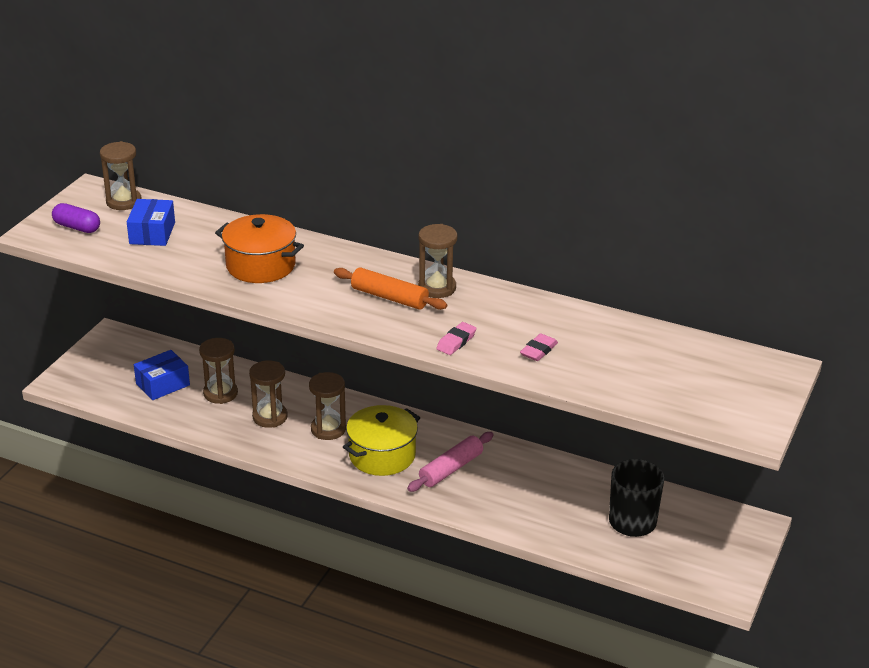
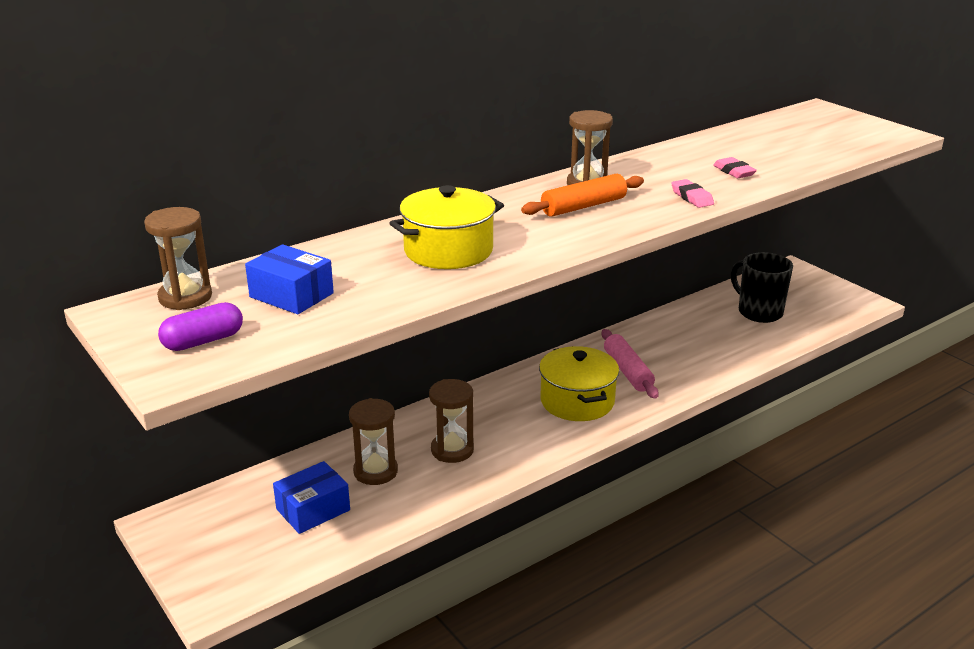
camera: 60 degrees left, 5 degrees down
blue box [134,350,190,400] -> blue box turned 60 degrees clockwise [273,461,350,534]
orange pot [215,214,304,283] -> yellow pot [389,185,504,269]
brown hourglass [309,372,346,440] -> none

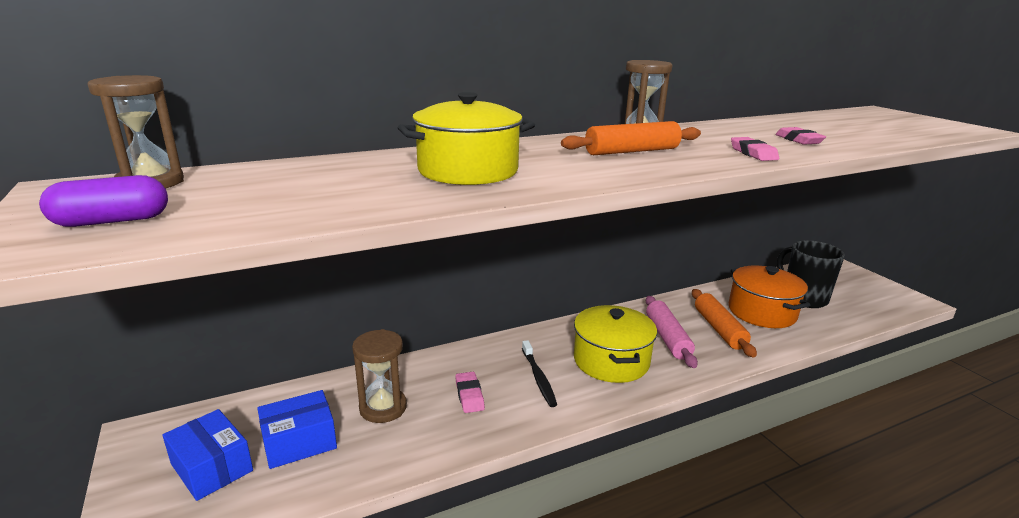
camera: 10 degrees right, 5 degrees down
blue box [245,244,334,314] -> blue box moved to [162,409,253,501]
brown hourglass [429,379,474,463] -> pink eraser [455,372,485,413]
none -> black toothbrush [522,340,557,407]
none -> orange rolling pin [692,289,757,357]
none -> orange pot [729,266,810,328]

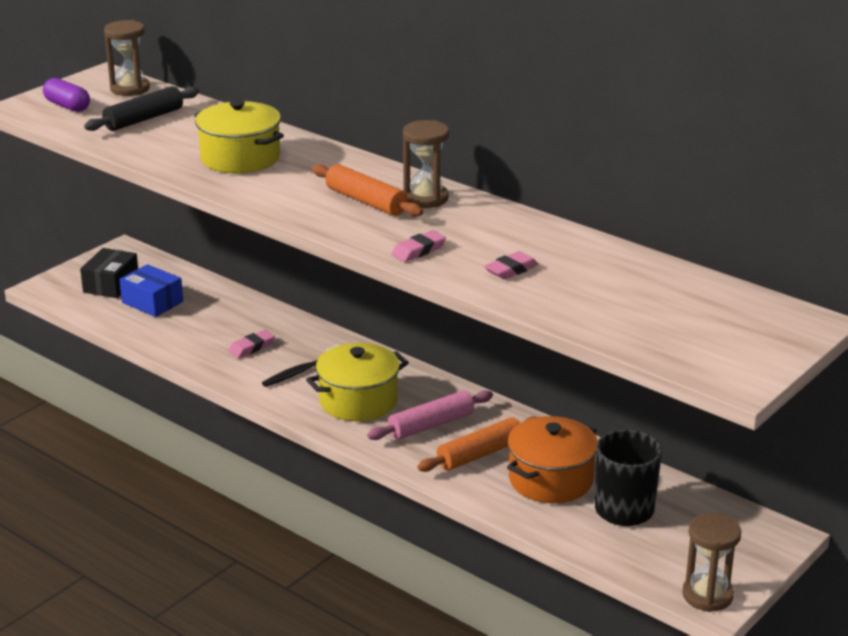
camera: 65 degrees right, 5 degrees up
blue box [162,409,253,501] -> black box [80,248,138,298]
brown hourglass [352,329,407,423] -> brown hourglass moved to [682,513,741,612]
none -> black rolling pin [84,86,199,131]

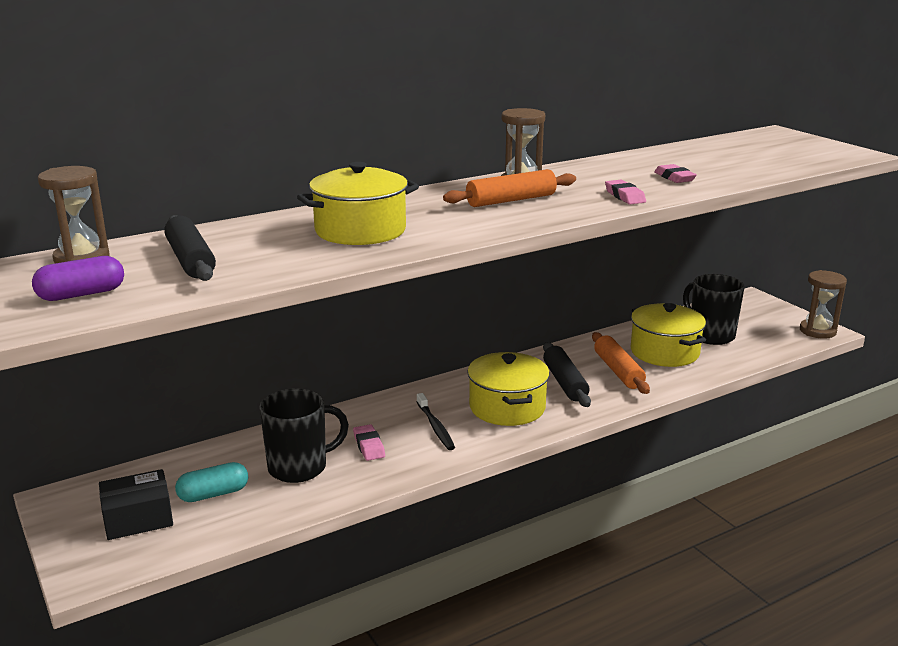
camera: 70 degrees left, 5 degrees down
black box [80,248,138,298] -> black box turned 60 degrees counterclockwise [99,469,173,540]
blue box [119,264,183,317] -> turquoise capsule [175,462,248,502]
pink rolling pin [367,390,493,440] -> black rolling pin [543,342,591,407]
orange pot [507,416,598,503] -> yellow pot [631,303,706,367]
none -> black mug [259,388,349,483]

